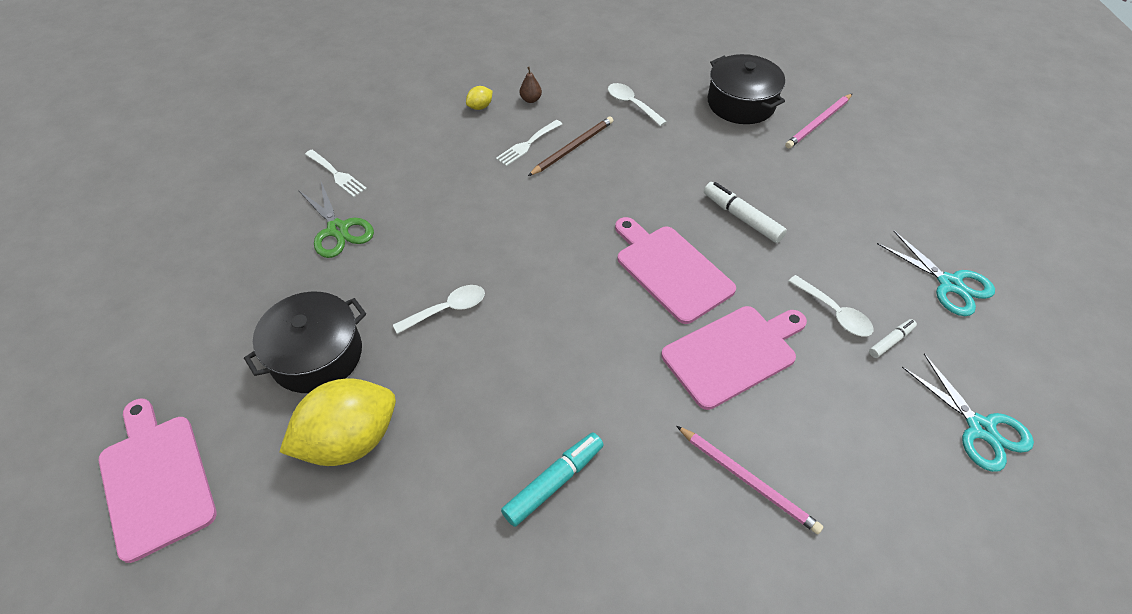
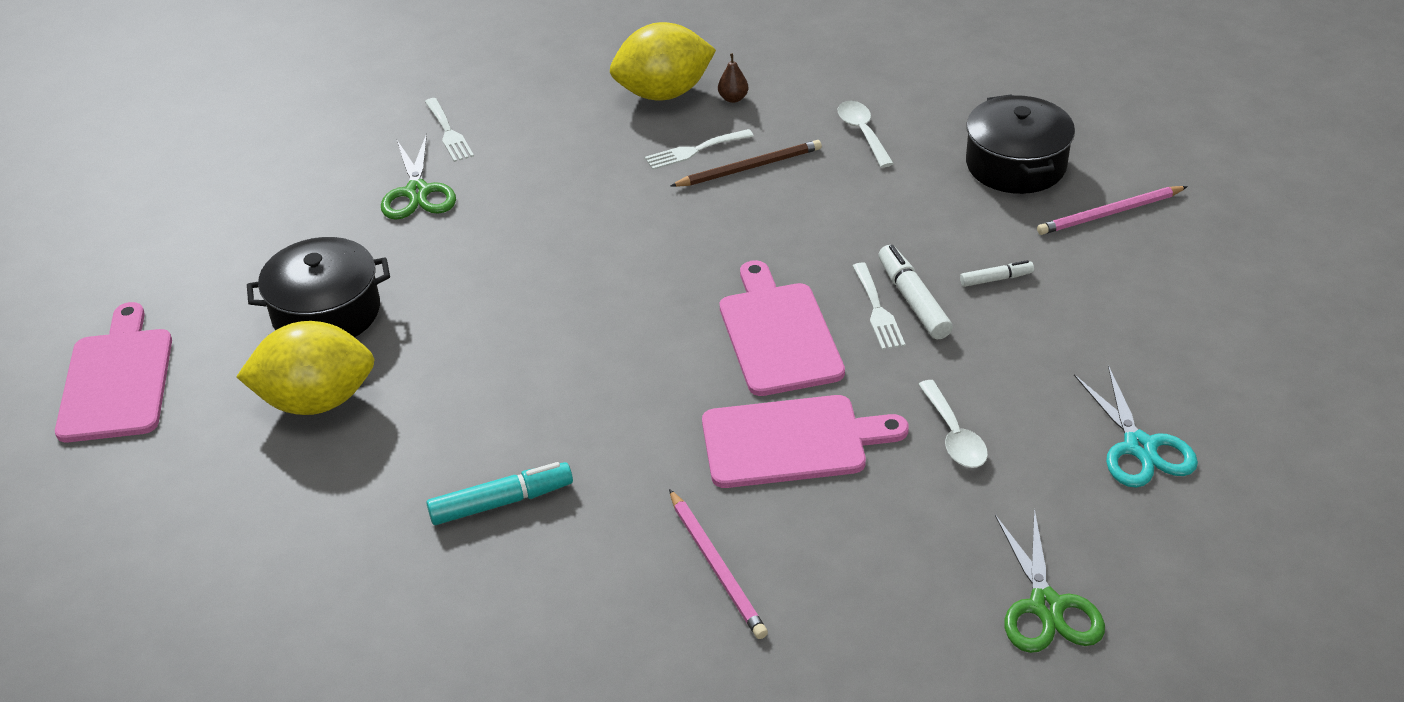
camera: 25 degrees right, 10 degrees down
white spoon [393,285,485,334] -> none
yellow lemon [466,86,493,110] -> yellow lemon [610,22,716,100], size x2.48
white marker [869,319,917,358] -> white marker moved to [960,260,1034,287]
turquoise scissors [902,354,1034,472] -> green scissors [995,508,1105,653]
none -> white fork [853,262,906,350]

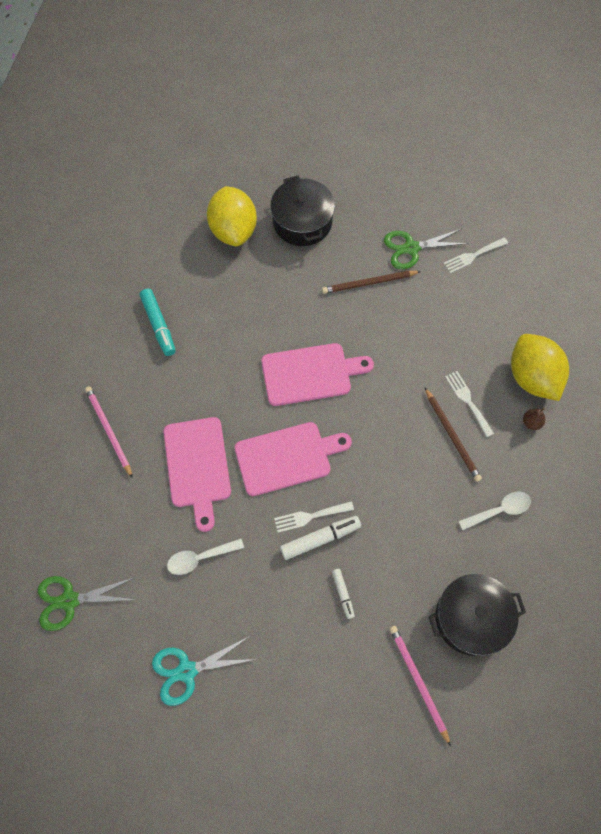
camera: 85 degrees right, 25 degrees up
pink cutting board [55,302,172,442] -> pink cutting board moved to [261,343,374,406]
pink pencil [669,489,768,639] -> pink pencil turned 90 degrees clockwise [85,386,133,478]
none -> brown pencil [322,270,421,294]

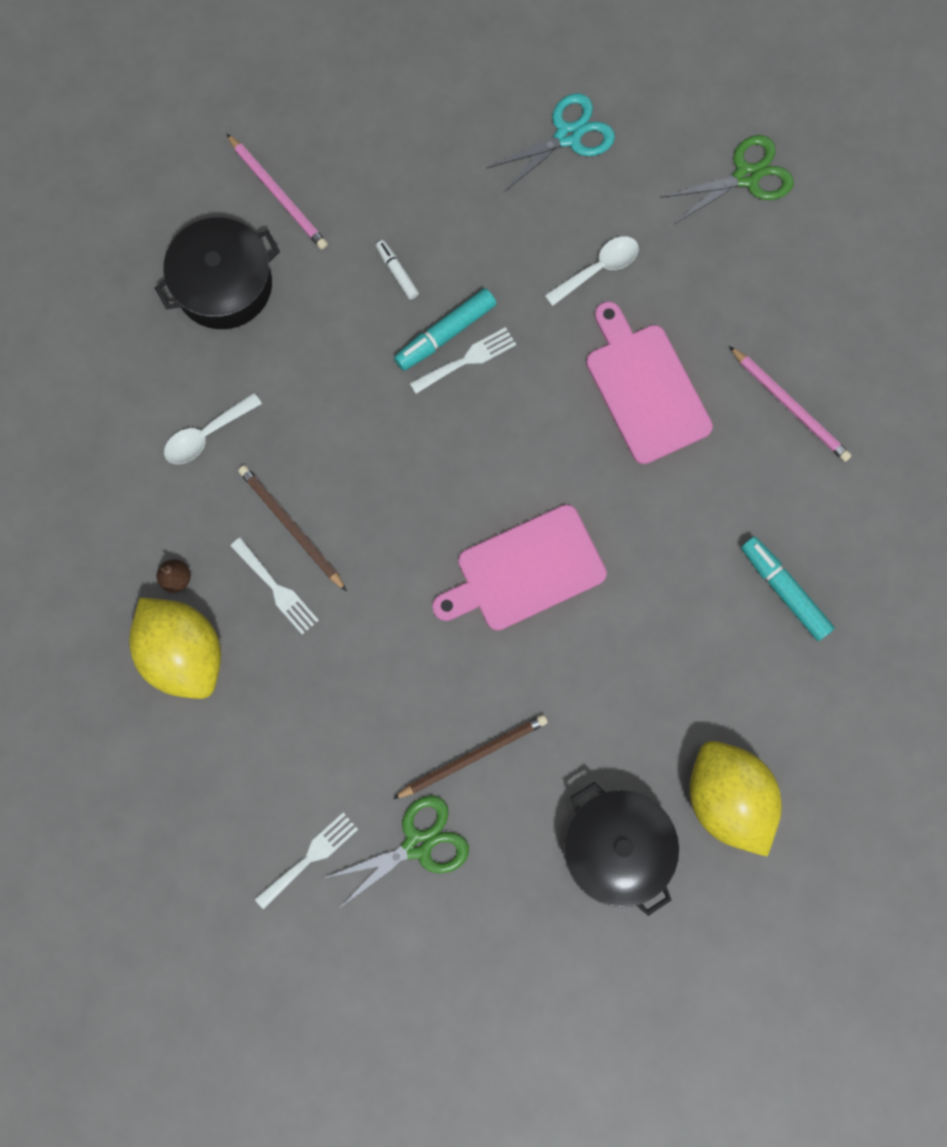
camera: 165 degrees right, 10 degrees up
pink cutting board [235,422,352,496] -> none
white marker [280,516,361,560] -> turquoise marker [394,288,497,371]

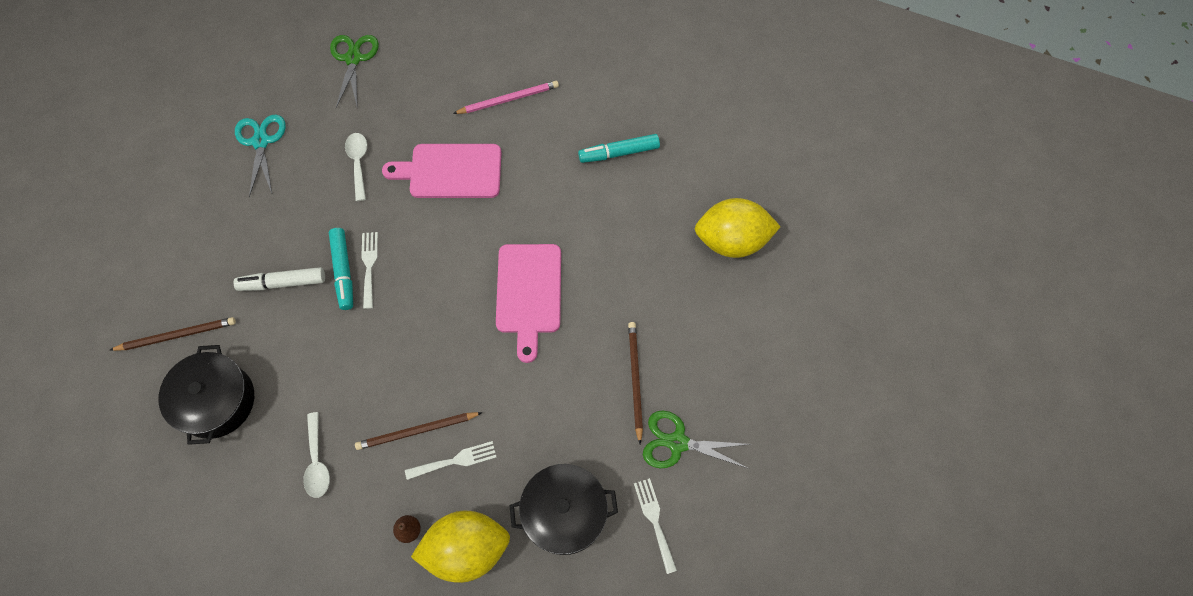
camera: 65 degrees left, 10 degrees down
pink pencil [227,134,328,249] -> brown pencil [110,317,236,351]
green scissors [325,795,469,908] -> green scissors turned 75 degrees counterclockwise [643,411,751,469]
white marker [376,240,419,300] -> white marker [234,267,325,291], size x1.72
black pot [564,782,679,916] -> black pot moved to [509,464,618,555]

